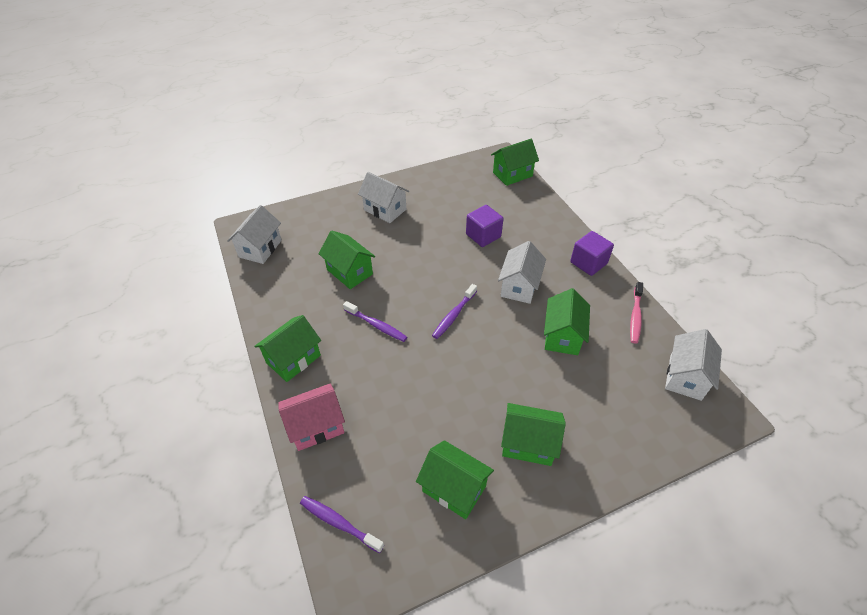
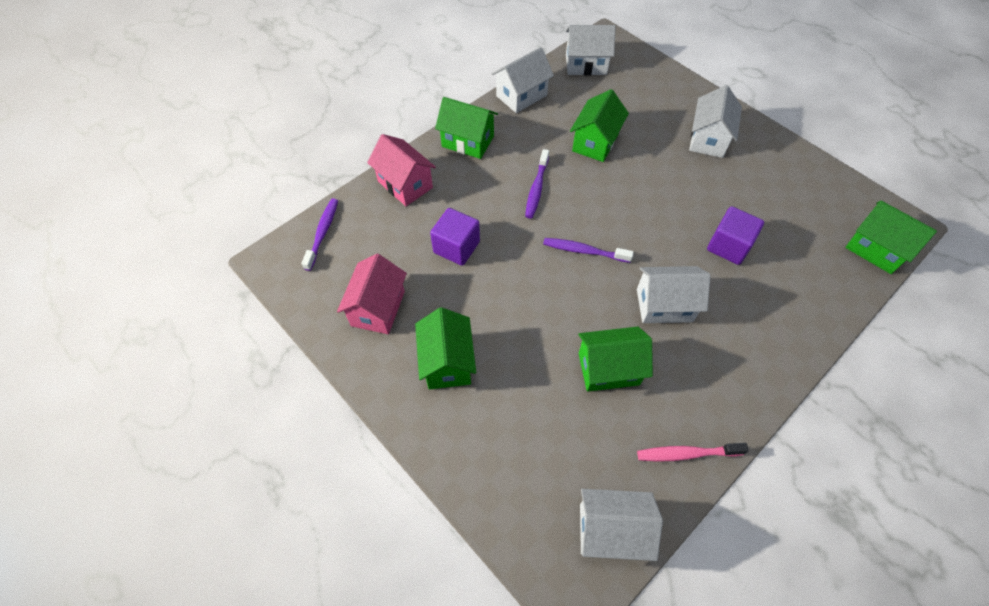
camera: 70 degrees right, 10 degrees up
green house [416,440,494,519] -> pink house [337,254,407,334]
purple cube [570,231,614,276] -> purple cube moved to [430,208,480,266]
none -> white house [492,47,554,113]

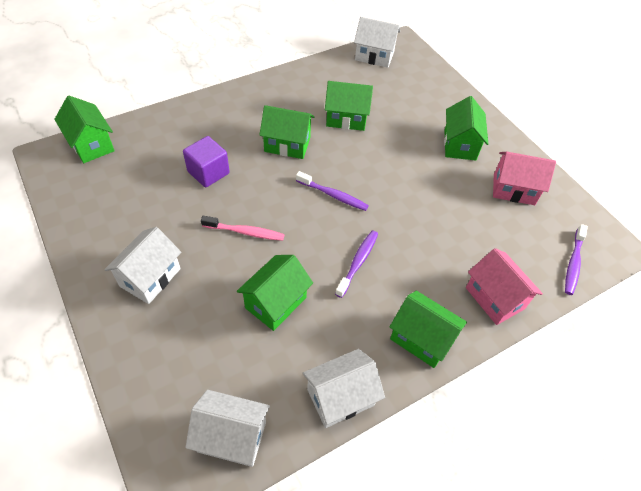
camera: 170 degrees left, 5 degrees down
pink house [337,254,407,334] -> pink house turned 75 degrees clockwise [493,152,556,205]
purple cube [430,208,480,266] -> none
white house [637,266,710,323] -> green house [259,105,314,159]
pink toothbrush [637,443,749,462] -> pink toothbrush moved to [201,216,285,241]

